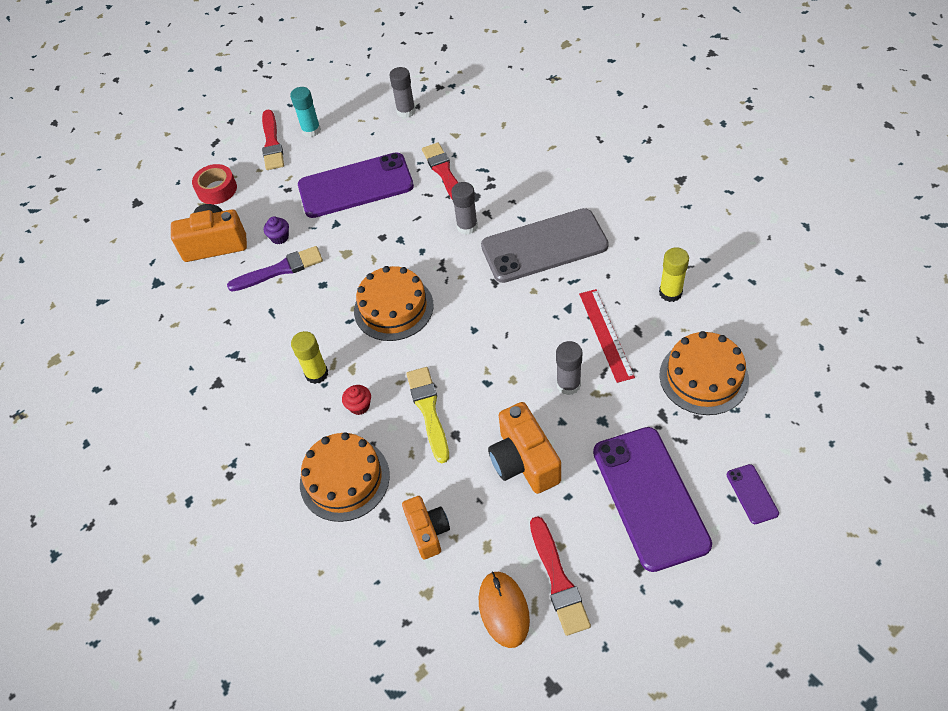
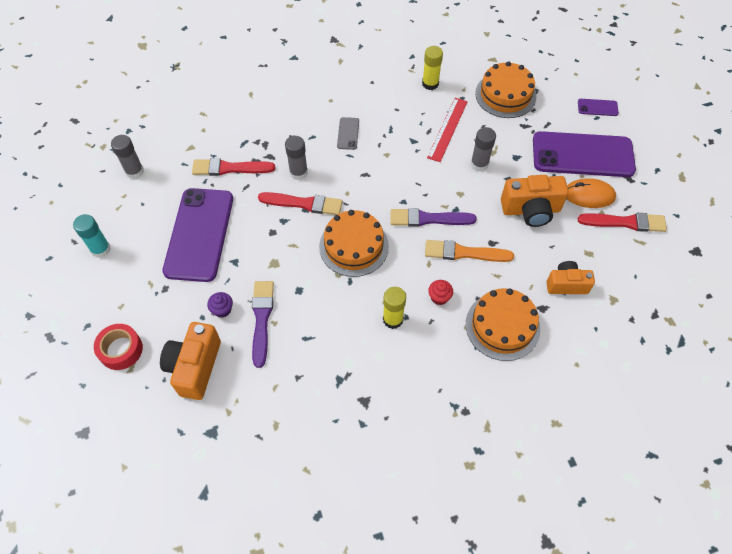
camera: 75 degrees left, 5 degrees up
red brush [262,110,284,170] -> red brush moved to [258,192,343,215]
yellow brush [406,367,449,463] -> orange brush [425,240,514,262]
orange mouse [479,571,530,648] -> orange mouse moved to [566,179,616,208]
grey phone [481,208,609,283] -> grey phone [337,117,359,150], size x0.41
red ruler [579,289,635,383] -> red ruler turned 75 degrees counterclockwise [427,98,468,162]
none -> purple brush [390,208,477,227]

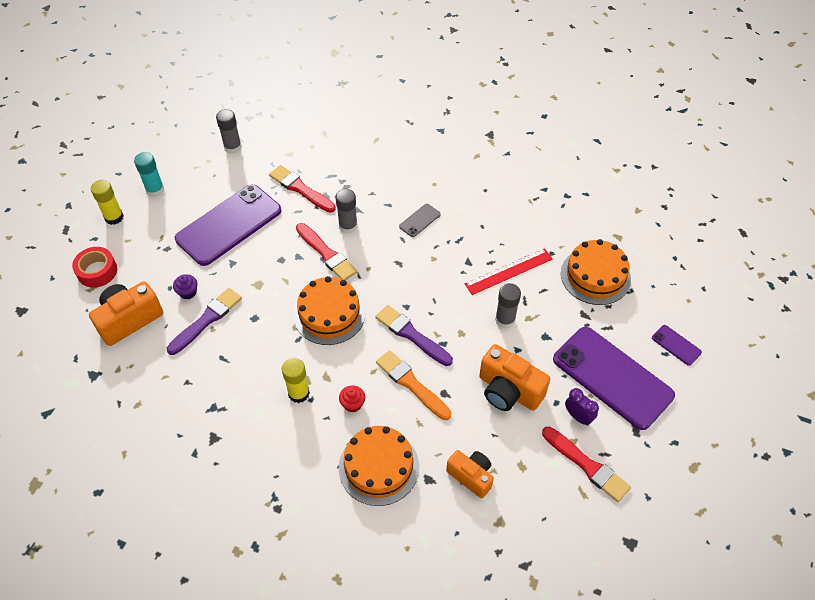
camera: 40 degrees right, 5 degrees down
yellow glue stick [422,46,443,90] -> yellow glue stick moved to [91,180,124,225]
orange mouse [566,179,616,208] -> purple clock [565,388,599,426]

